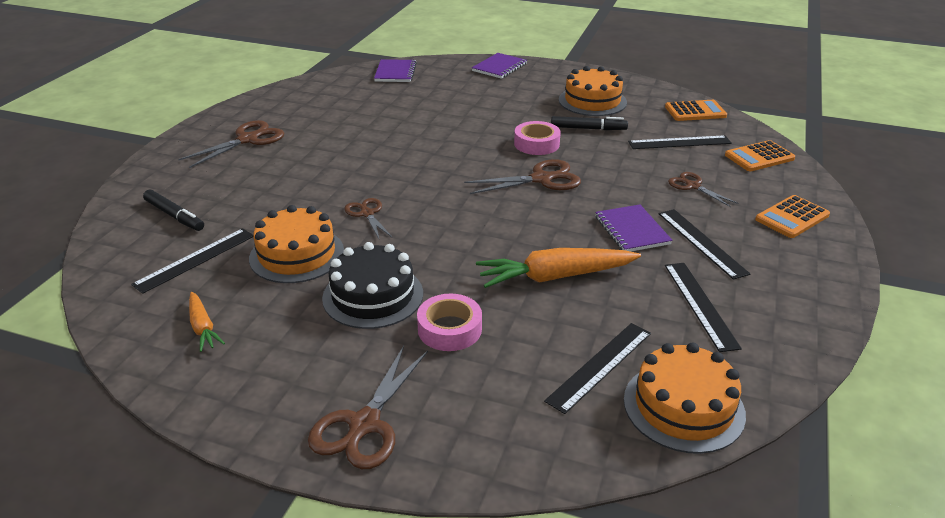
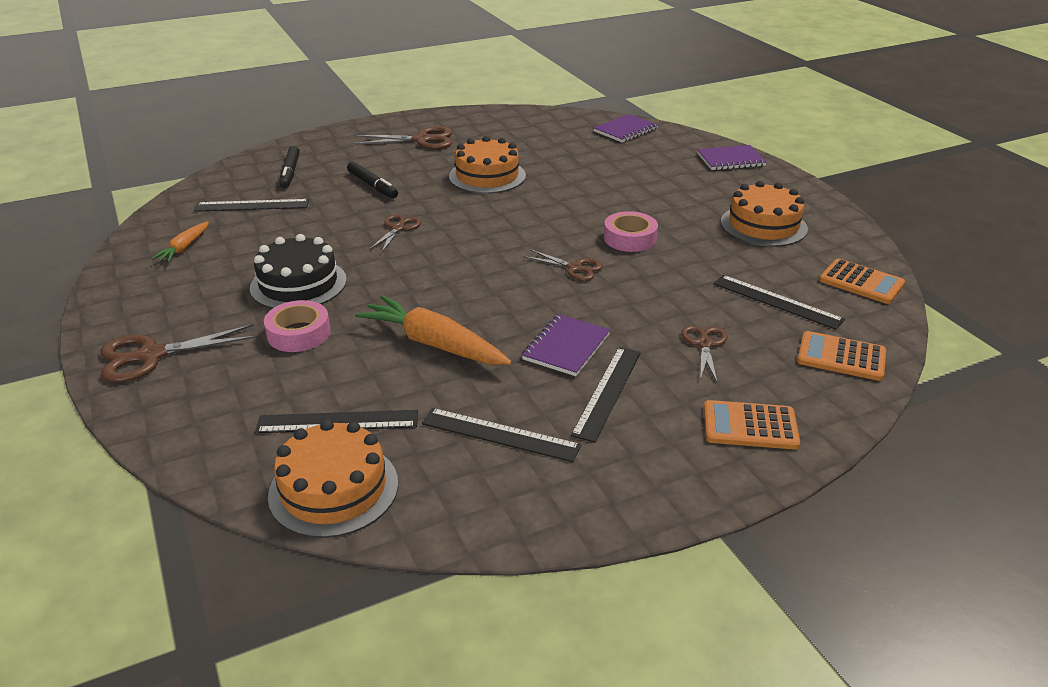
camera: 45 degrees right, 0 degrees up
orange cake [249,205,344,283] -> orange cake moved to [449,136,526,194]
brown scissors [464,159,581,194] -> brown scissors [524,249,603,281], size x0.62
black marker [551,116,628,130] -> black marker moved to [347,161,398,199]
black ruler [665,263,742,352] -> black ruler turned 75 degrees clockwise [422,408,581,462]

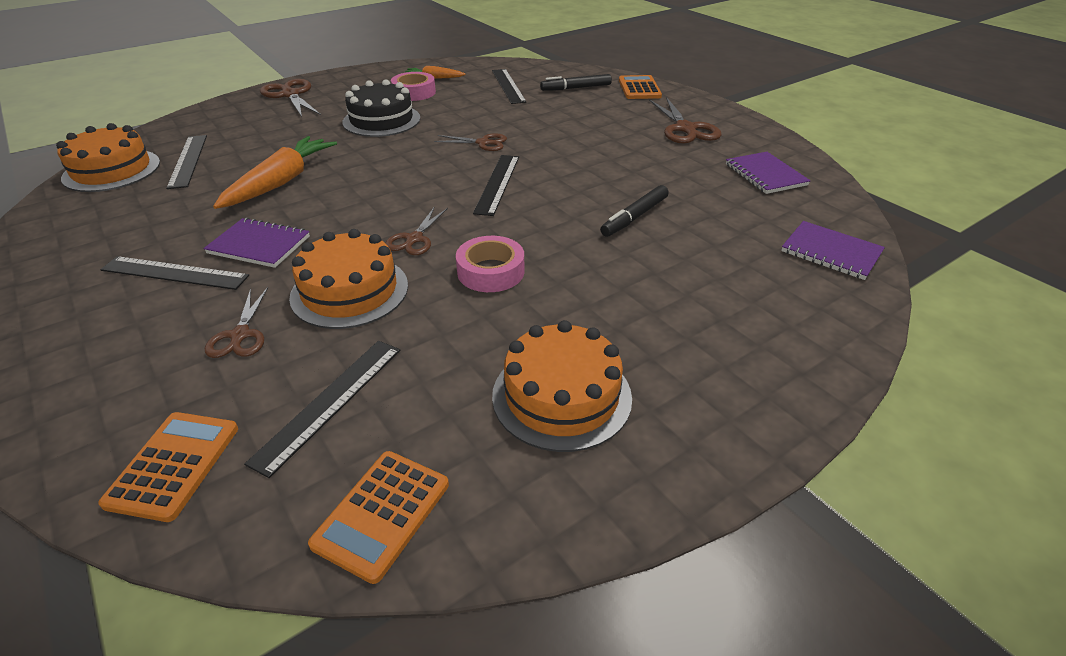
camera: 80 degrees right, 5 degrees up
pink tape [264,300,331,352] -> pink tape moved to [391,72,436,101]
black marker [347,161,398,199] -> black marker moved to [600,185,669,237]
black ruler [422,408,581,462] -> black ruler moved to [473,155,519,216]
orange cake [449,136,526,194] -> orange cake moved to [289,229,408,329]
brown scissors [681,325,727,382] -> brown scissors turned 90 degrees clockwise [205,287,268,358]
purple notebook [697,145,767,170] -> purple notebook moved to [726,152,811,194]
orange calculator [704,400,800,450] -> orange calculator moved to [619,75,662,99]

